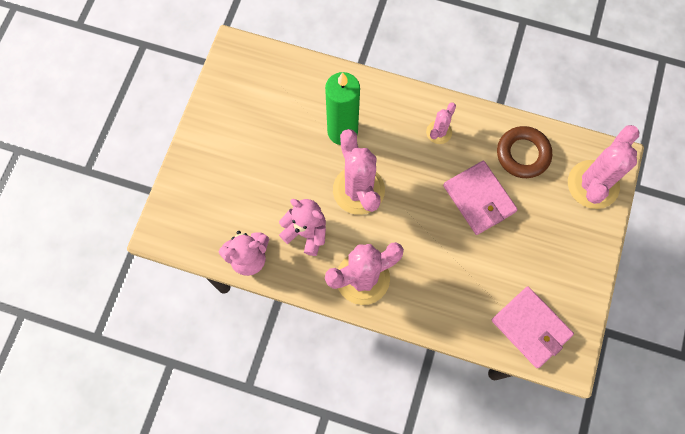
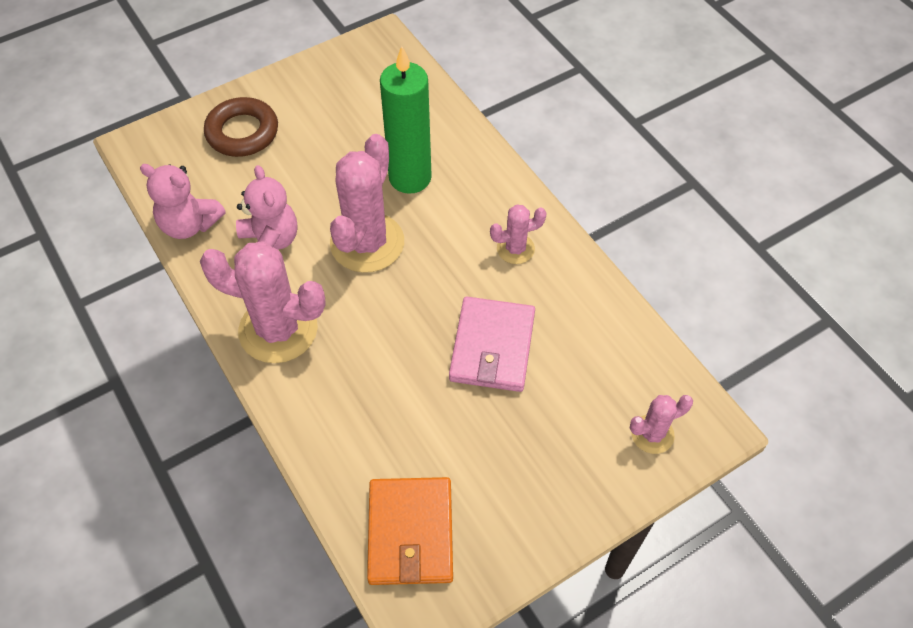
camera: 40 degrees right, 15 degrees down
pink wallet [491,286,574,368] -> orange wallet [367,477,453,585]
brown ring [497,126,552,178] -> brown ring moved to [204,97,278,157]
pink cactus [568,125,639,209] -> pink cactus [630,395,693,454], size x0.51

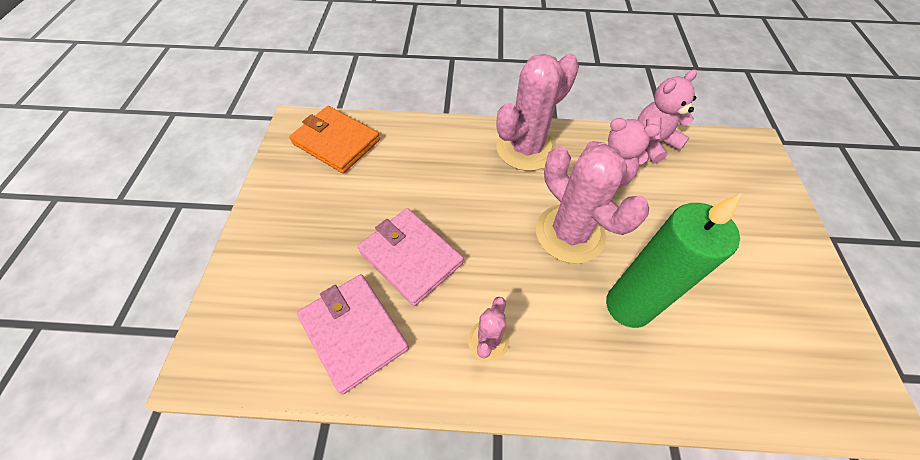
camera: 125 degrees right, 0 degrees up
brown ring [204,97,278,157] -> none
pink cactus [630,395,693,454] -> none
none -> pink wallet [297,274,409,395]

